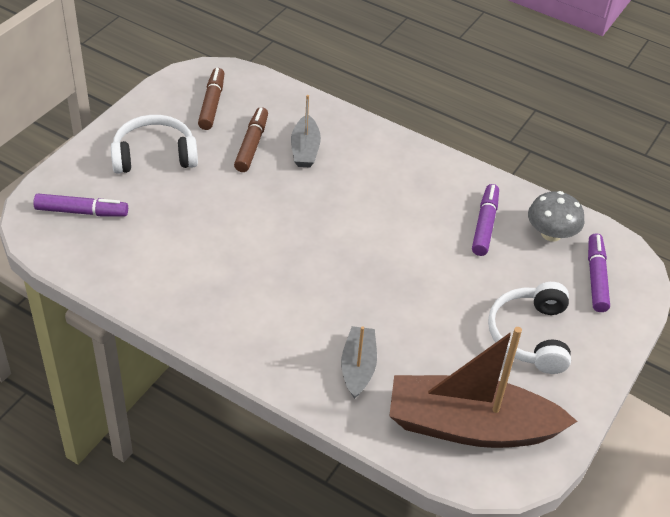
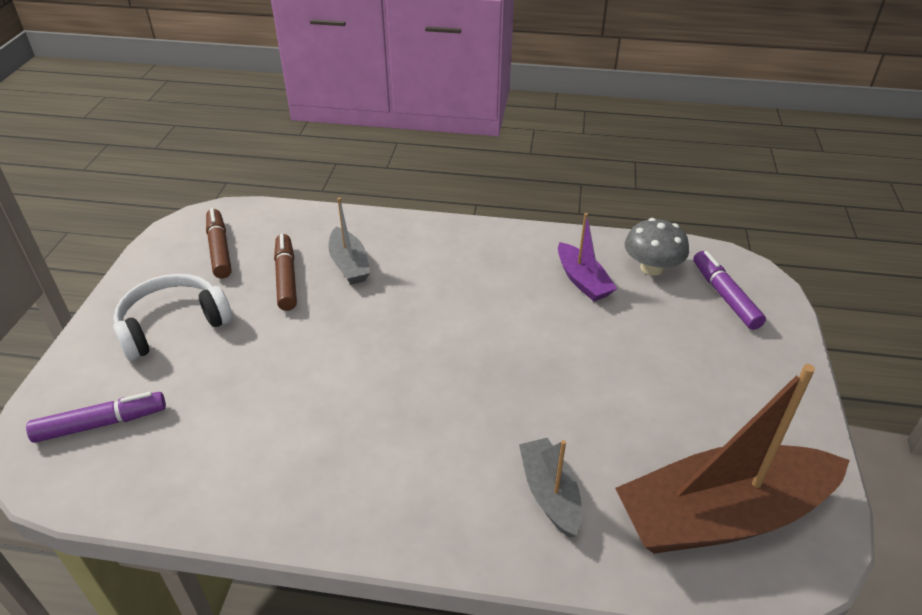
camera: 20 degrees left, 5 degrees down
purple marker [472,184,499,256] -> purple boat [558,213,617,301]
white headphones [488,282,571,374] -> none

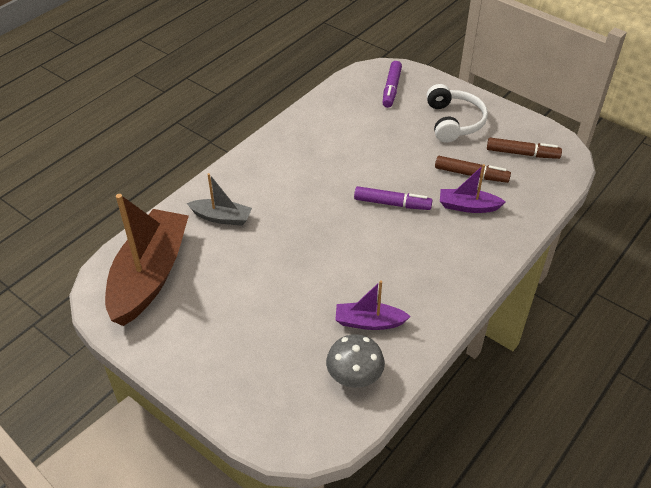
camera: 120 degrees right, 5 degrees up
grey boat [329,197,370,285] -> purple boat [440,164,506,213]
purple marker [693,251,766,330] -> purple marker moved to [354,186,432,210]

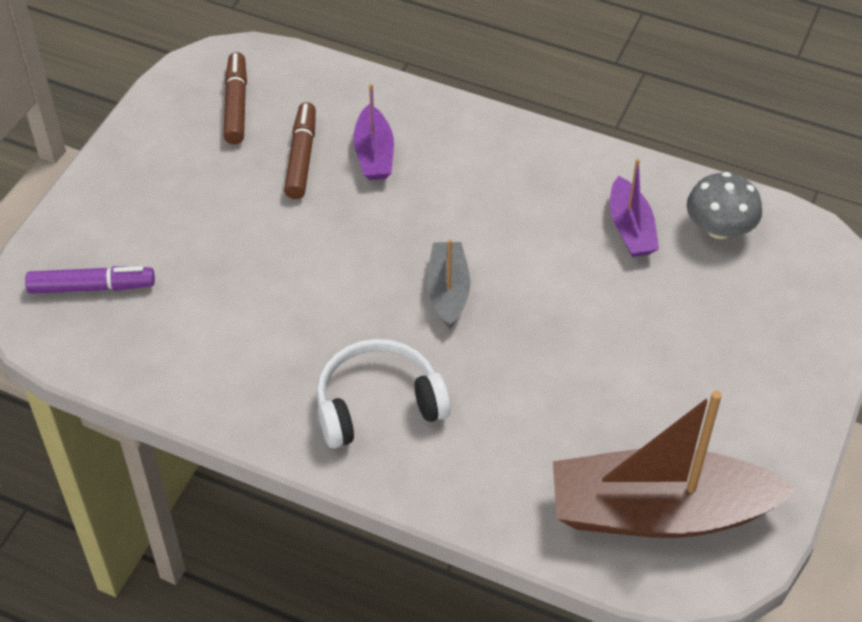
camera: 105 degrees left, 5 degrees up
grey boat [187,173,252,226] -> grey boat moved to [427,239,470,328]
purple marker [354,186,432,210] -> none
white headphones [426,84,488,143] -> white headphones moved to [316,339,451,448]

